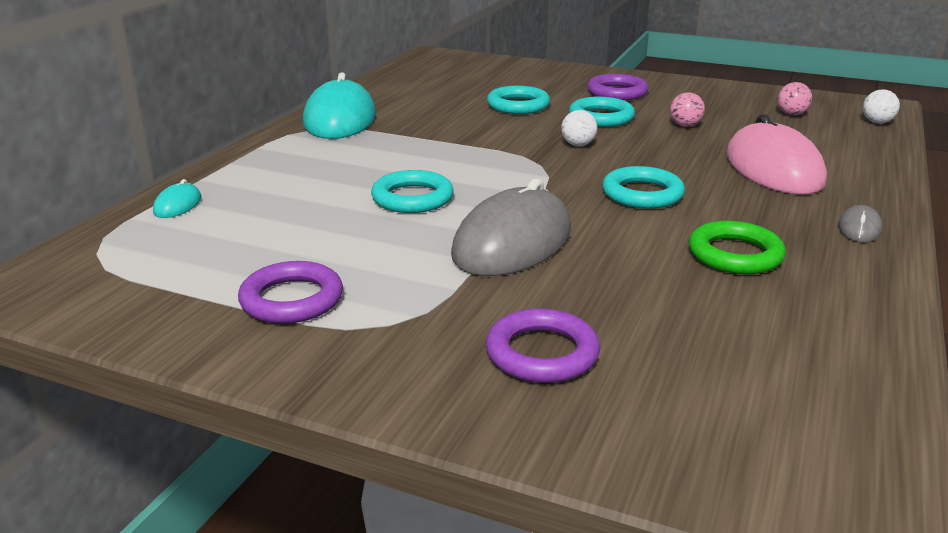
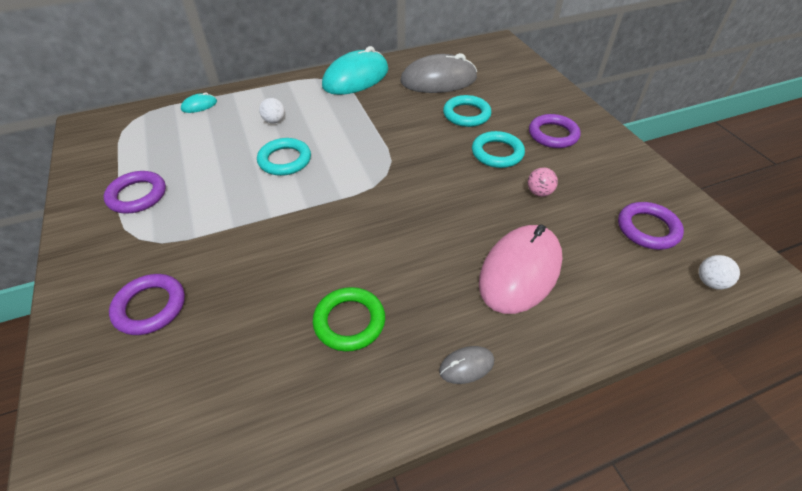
camera: 45 degrees right, 20 degrees up
grey mouse [451,179,571,276] -> grey mouse moved to [400,53,477,93]
white ball [561,110,597,146] -> white ball moved to [259,98,285,124]
turquoise ring [602,166,685,209] -> none
pink ball [777,82,812,115] -> purple ring [618,202,684,250]

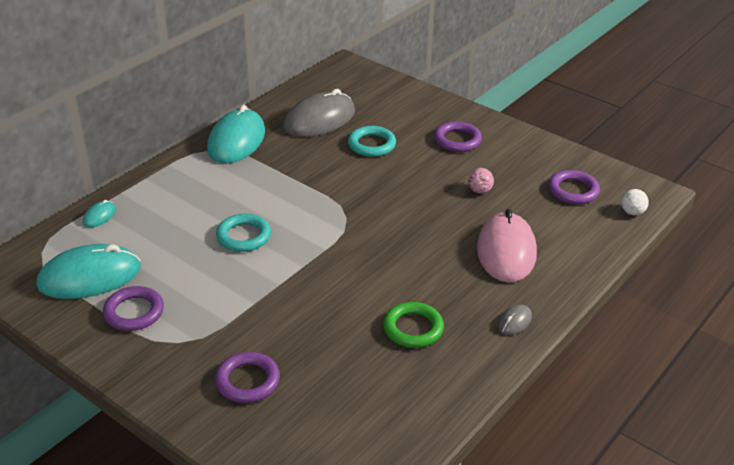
camera: 30 degrees left, 10 degrees down
white ball [259,98,285,124] -> none
turquoise ring [472,131,525,168] -> none
none -> turquoise mouse [36,244,141,299]

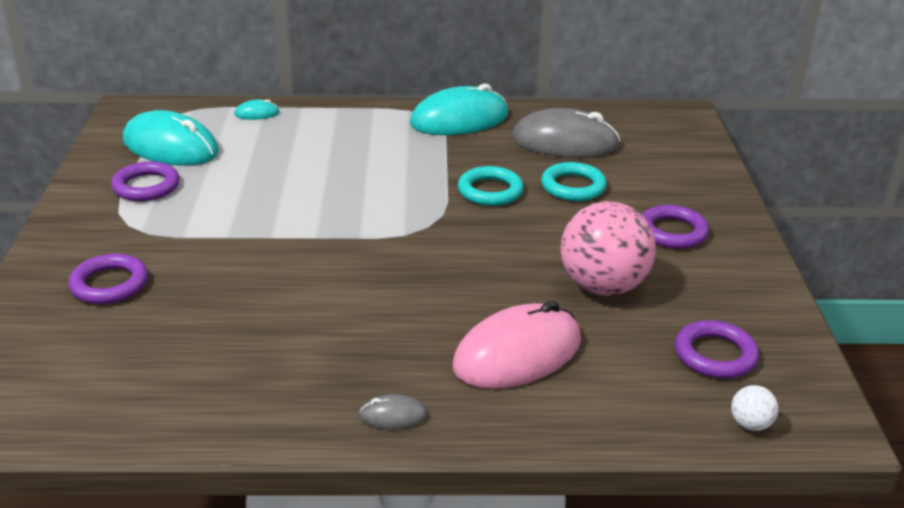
camera: 50 degrees right, 5 degrees down
turquoise ring [216,214,271,252] -> turquoise ring moved to [458,166,524,206]
green ring [383,302,444,348] -> none
pink ball [468,168,494,194] -> pink ball [560,201,656,296], size x2.44

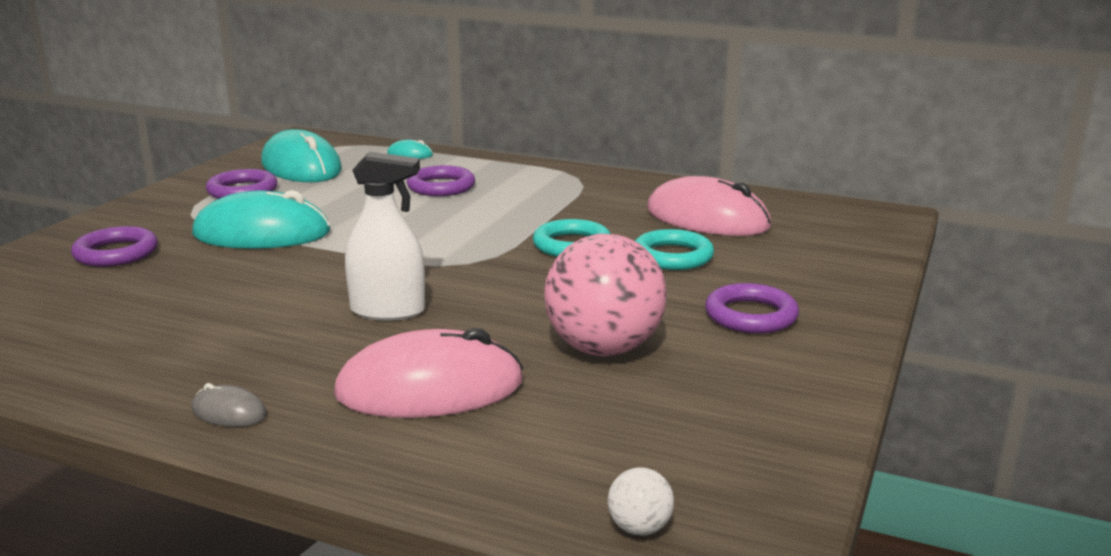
camera: 25 degrees right, 10 degrees down
turquoise mouse [410,84,509,135] -> turquoise mouse moved to [192,190,330,249]
grey mouse [512,108,621,158] -> pink mouse [647,176,772,236]
purple ring [675,320,759,379] -> purple ring moved to [407,165,475,196]
none -> white spray bottle [345,152,425,321]

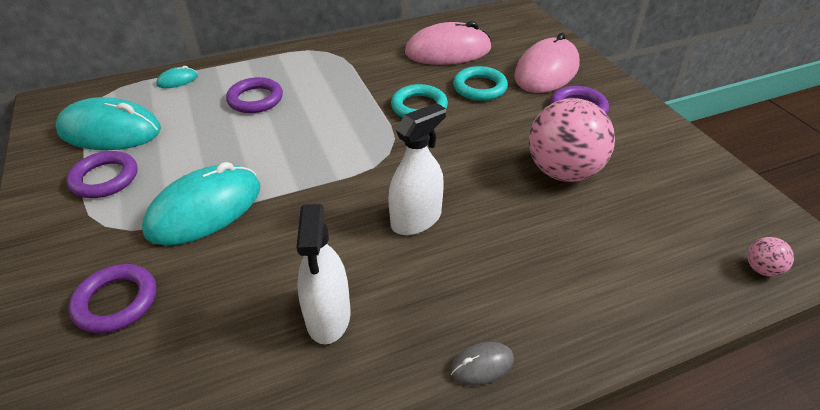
camera: 45 degrees left, 20 degrees up
pink mouse [334,328,524,418] -> pink mouse moved to [514,33,580,93]
white ball [608,467,674,536] -> pink ball [747,237,794,277]
none -> white spray bottle [296,204,351,344]

